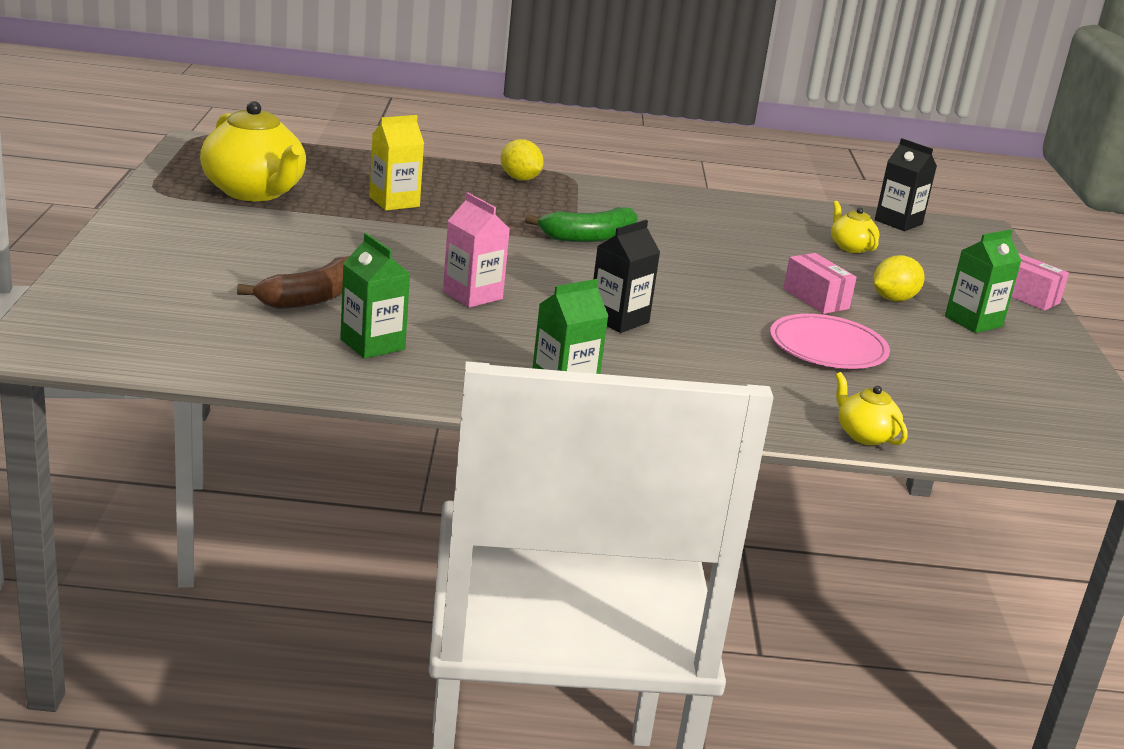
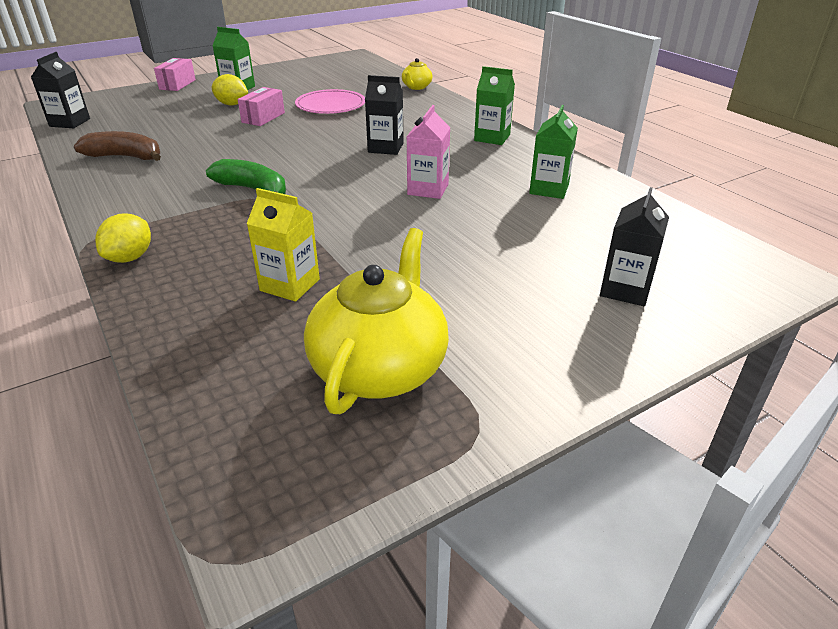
camera: 120 degrees left, 10 degrees up
brown banana [237,256,349,309] -> brown banana moved to [74,131,161,161]
yellow teapot [831,201,879,253] -> none
none -> black carton [600,187,669,306]

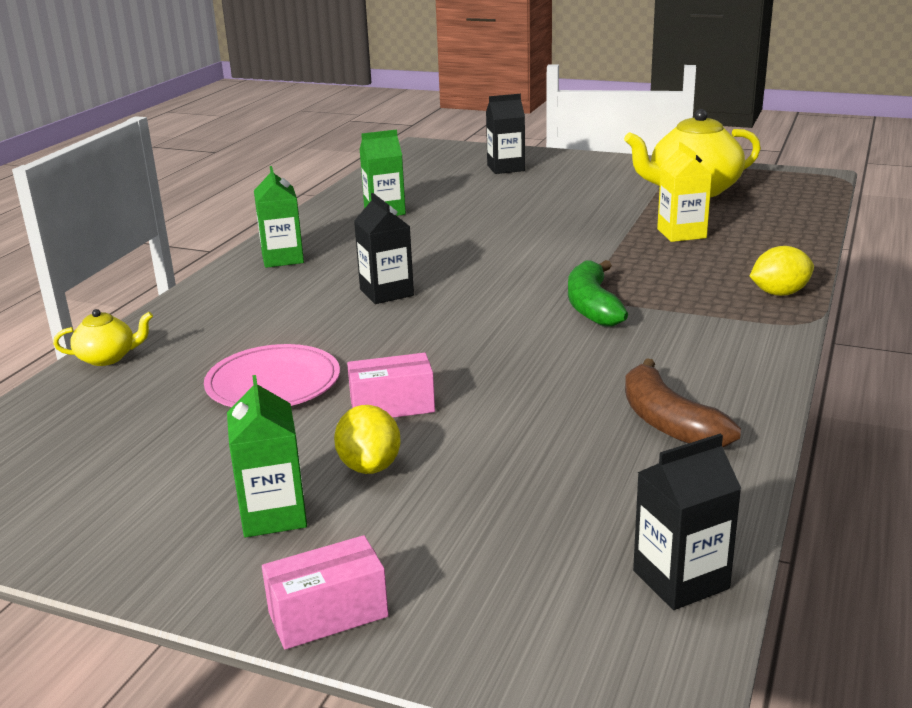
camera: 125 degrees left, 10 degrees down
pink carton [407,105,450,199] -> none

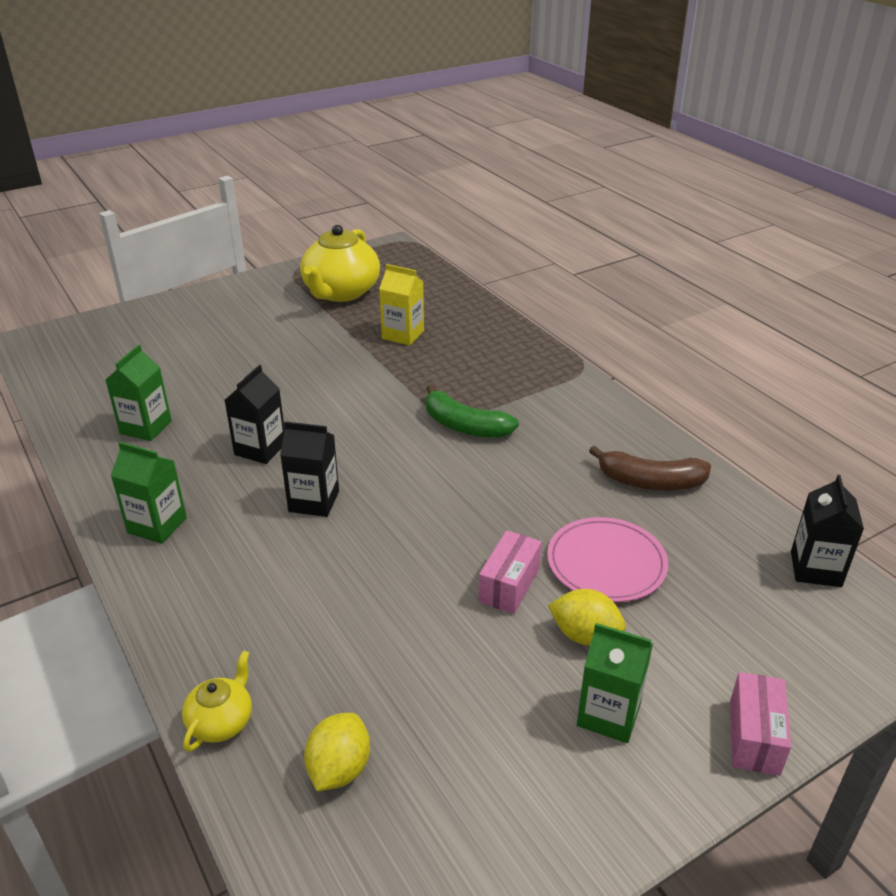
camera: 55 degrees left, 10 degrees up
pink plate [204,344,340,407] -> pink plate moved to [547,517,668,602]
black carton [486,94,525,174] -> black carton moved to [225,365,285,464]
yellow lemon [750,246,814,296] -> yellow lemon moved to [304,713,370,791]

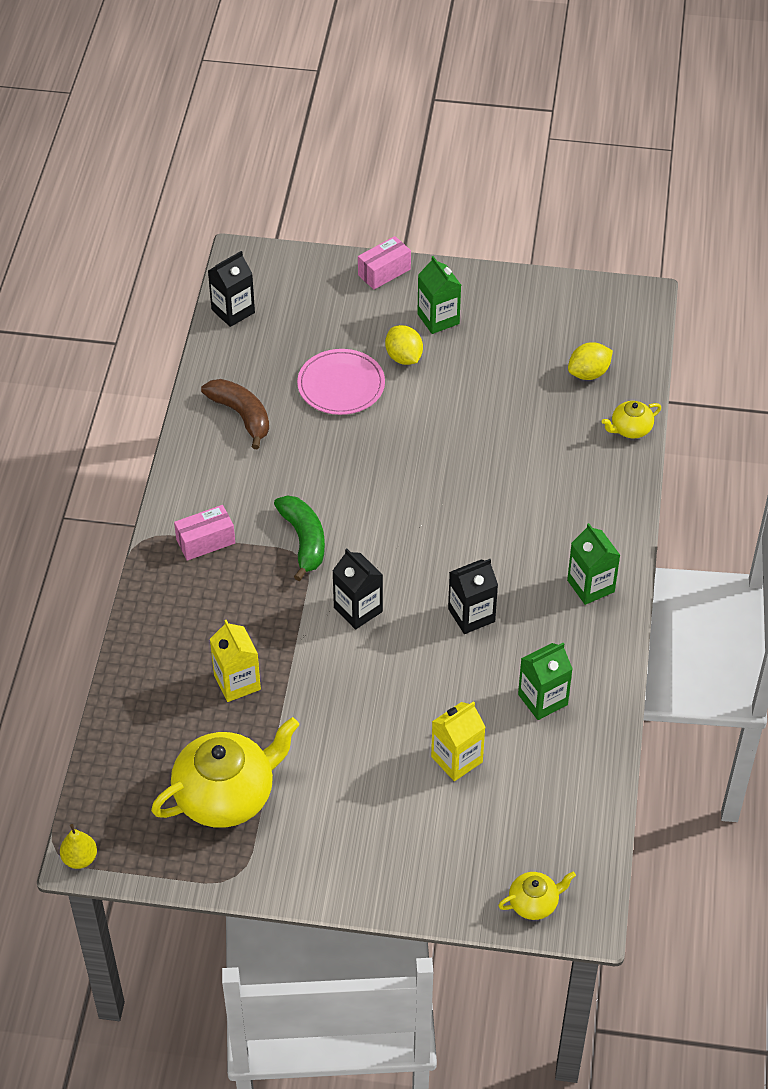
camera: 140 degrees left, 15 degrees up
black carton [280,421,339,517] -> black carton moved to [332,548,383,629]
pink box [478,530,542,614] -> pink box moved to [174,505,235,561]
none -> yellow pear [60,824,97,869]
none -> yellow carton [431,701,485,781]
none -> yellow teapot [498,872,576,920]

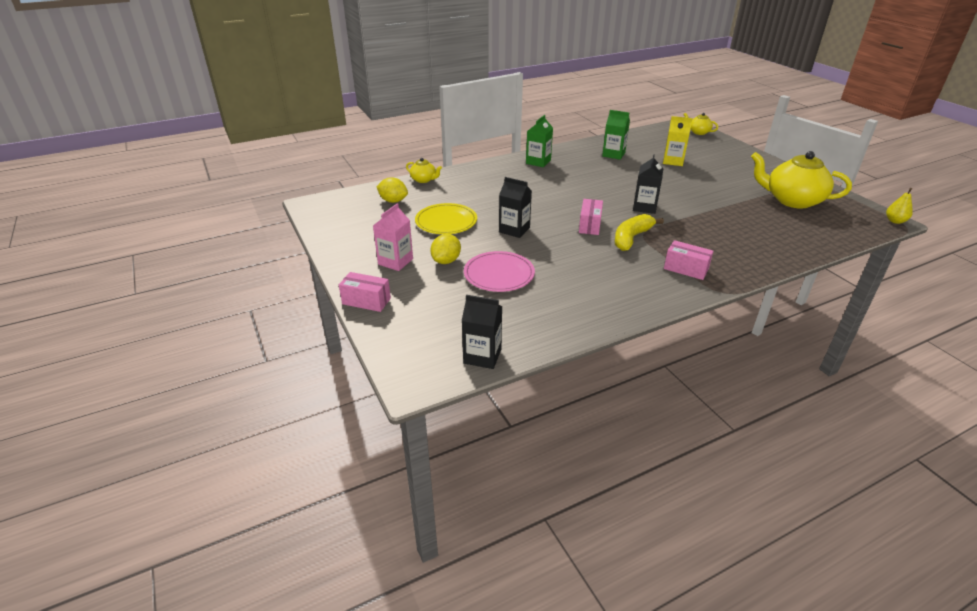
camera: 125 degrees left, 15 degrees down
brown banana [201,379,269,449] -> none
yellow carton [210,620,261,702] -> none
green banana [274,495,325,581] -> yellow banana [615,214,664,251]
green carton [417,256,461,334] -> pink carton [373,203,413,271]
black carton [448,559,498,634] -> black carton moved to [499,177,532,238]
none -> yellow plate [415,203,477,234]
none -> pink box [579,199,603,235]

